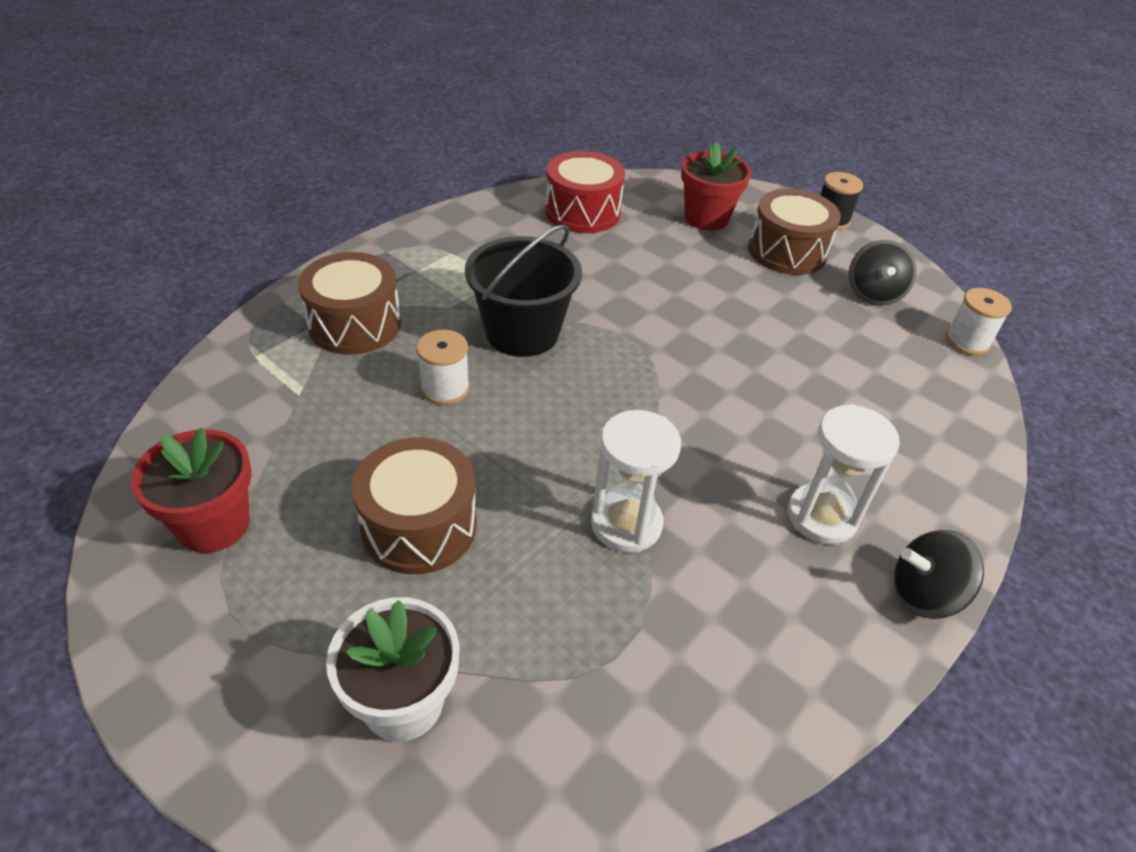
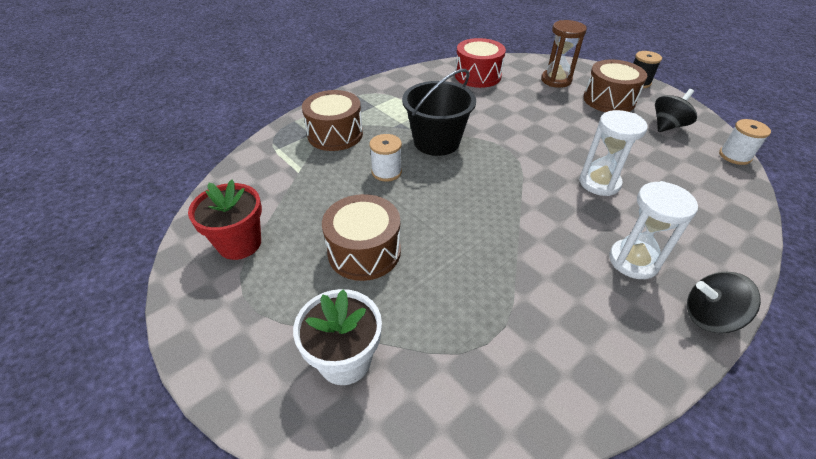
camera: 10 degrees right, 0 degrees up
white hourglass [591,410,681,553] -> white hourglass moved to [579,110,648,196]
red flower pot [681,142,751,231] -> brown hourglass [541,20,587,88]
black spinning top [849,240,916,306] -> black spinning top turned 150 degrees counterclockwise [655,89,697,132]

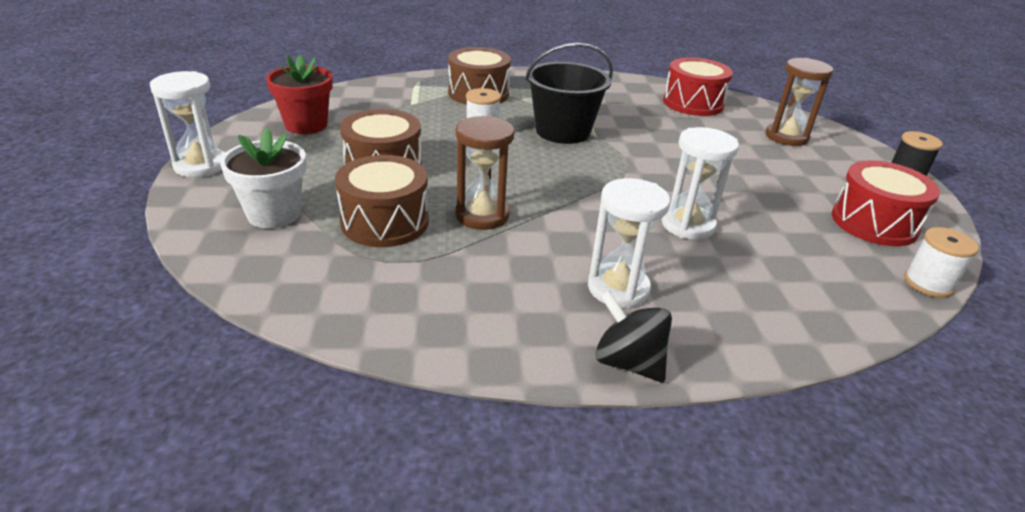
camera: 35 degrees right, 10 degrees down
brown drum [583,59,647,112] -> brown drum moved to [335,155,429,247]
black spinning top [655,89,697,132] -> red drum [832,160,940,246]
none -> white hourglass [150,71,225,178]
none -> brown hourglass [455,116,514,230]

